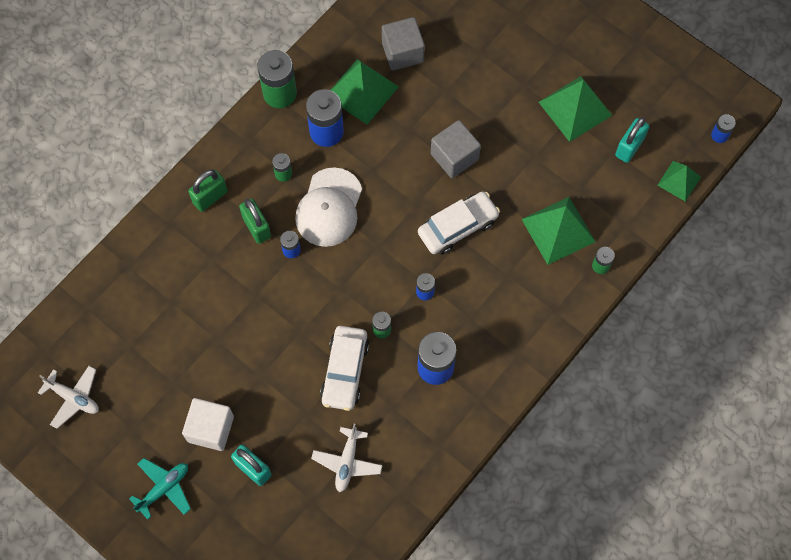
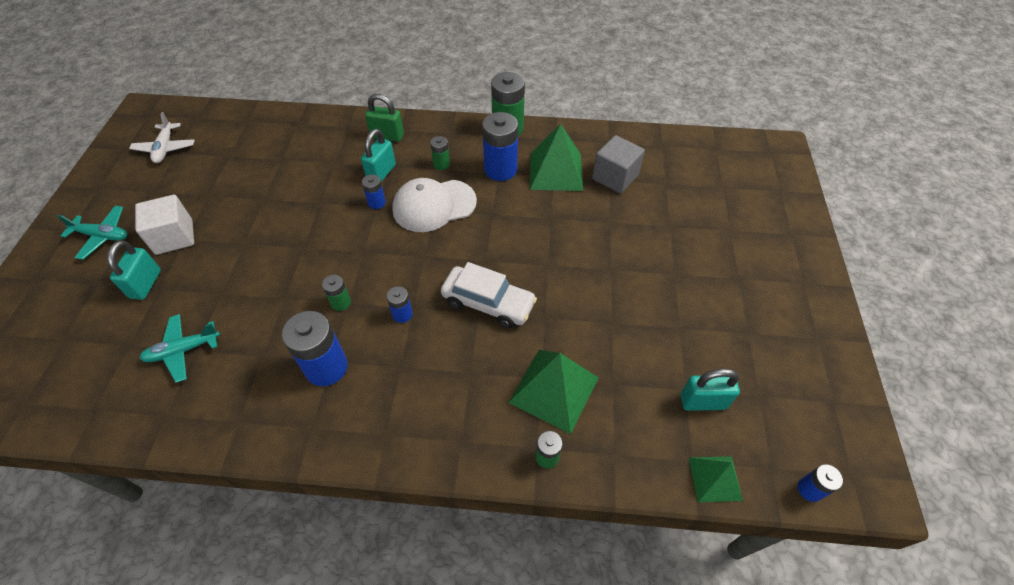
camera: 55 degrees right, 15 degrees down
green padlock [239,199,271,244] -> turquoise padlock [361,129,396,182]
white plane [311,424,383,492] -> turquoise plane [139,314,220,383]
white car [320,326,369,411] -> none
grey cube [431,120,481,178] -> none
green pyramid [539,76,612,142] -> none

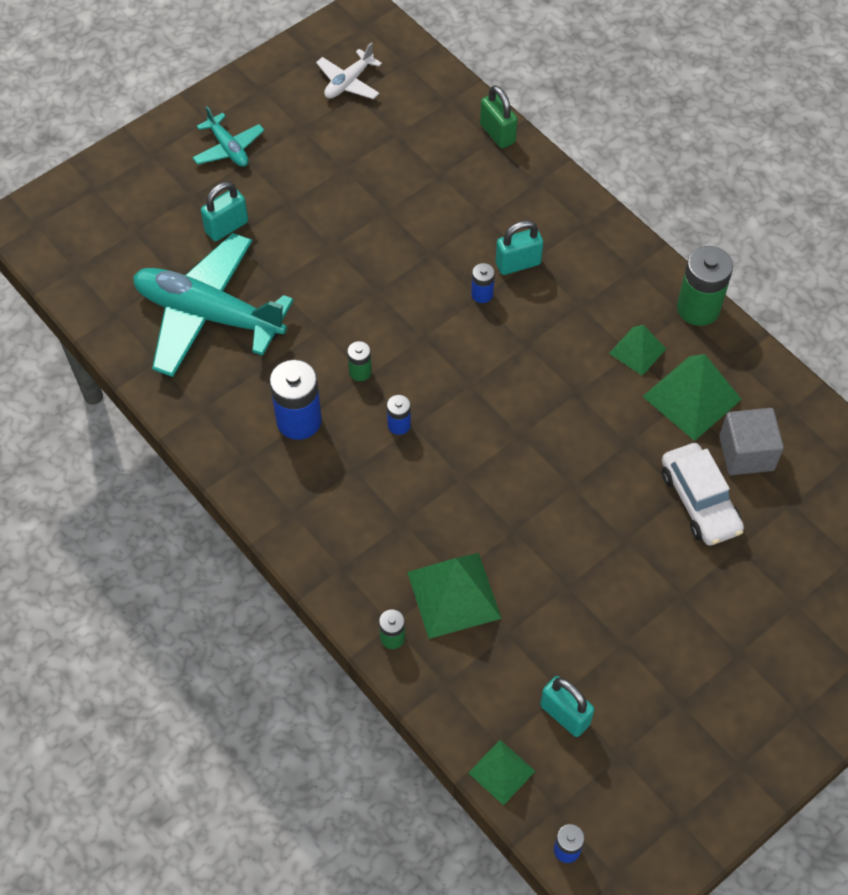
camera: 45 degrees right, 5 degrees up
white cube [135,195,194,255] -> none
turquoise plane [139,314,220,383] -> turquoise plane [133,233,294,377], size x2.13
green padlock [365,94,404,142] -> green padlock moved to [480,85,518,149]
white cap [392,178,477,232] -> none
green battery [430,136,450,170] -> none
white car [441,262,537,328] -> white car moved to [662,443,744,546]
blue battery [482,112,518,181] -> green pyramid [609,325,666,376]

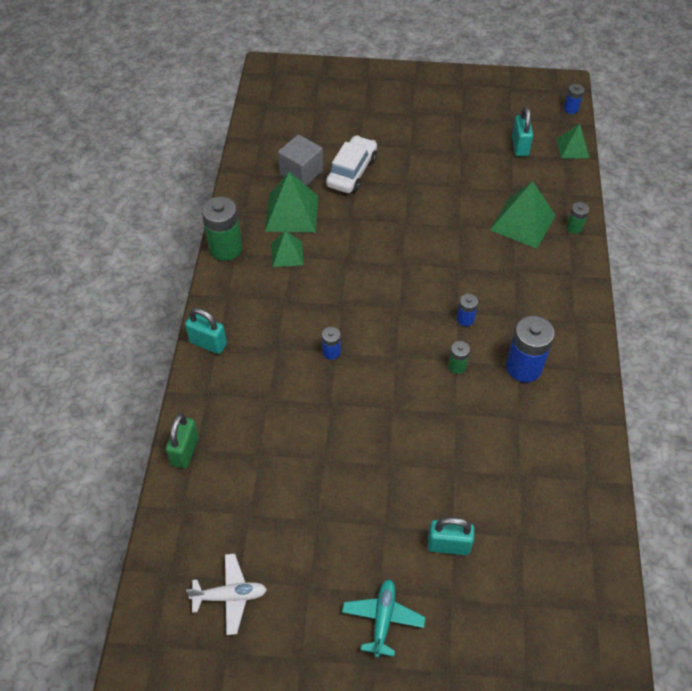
camera: 135 degrees left, 5 degrees down
turquoise plane [133,233,294,377] -> none
turquoise padlock [496,220,543,275] -> turquoise padlock moved to [185,308,227,354]

